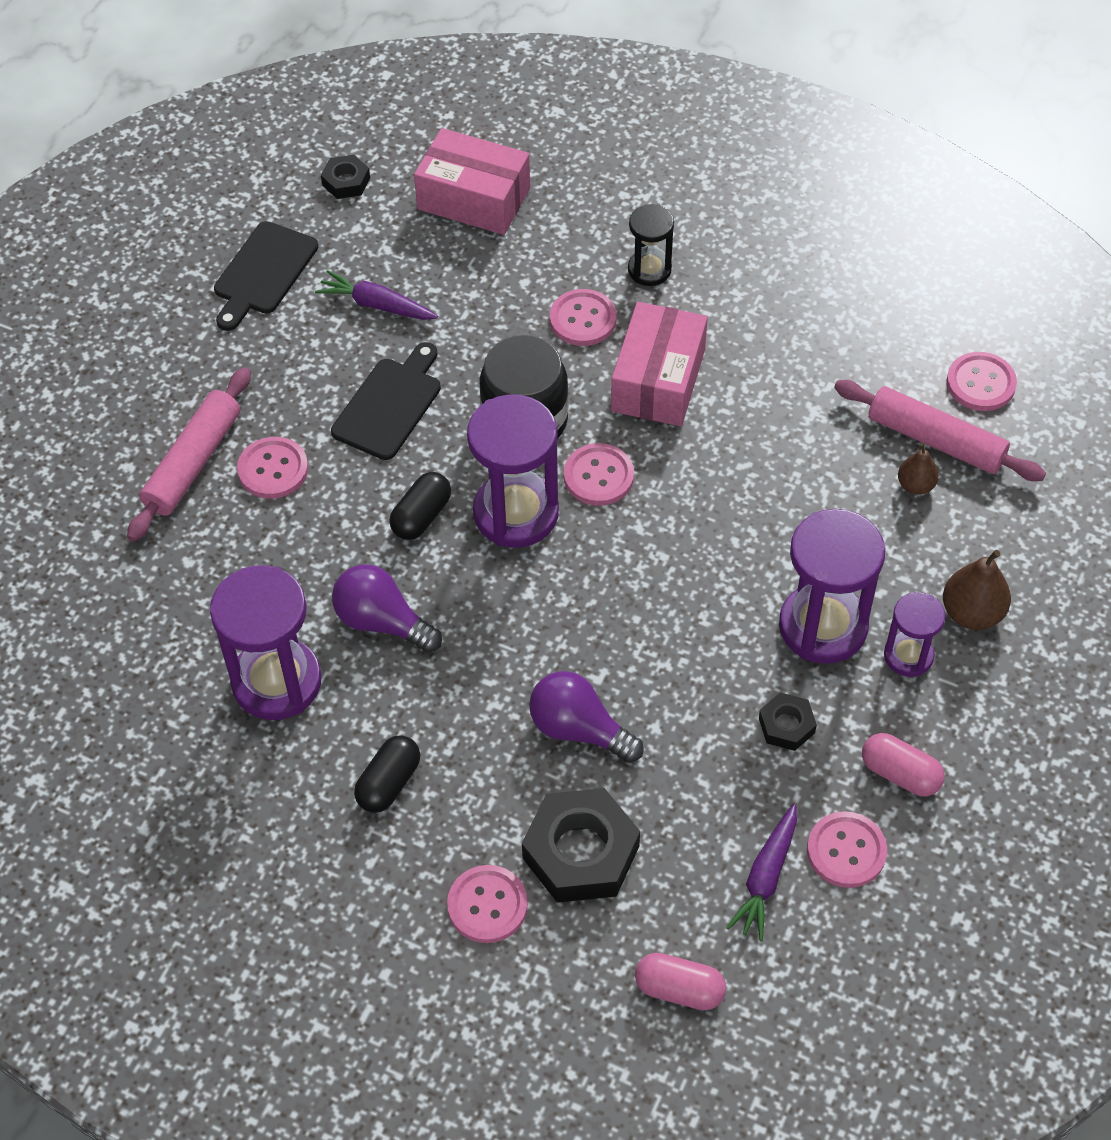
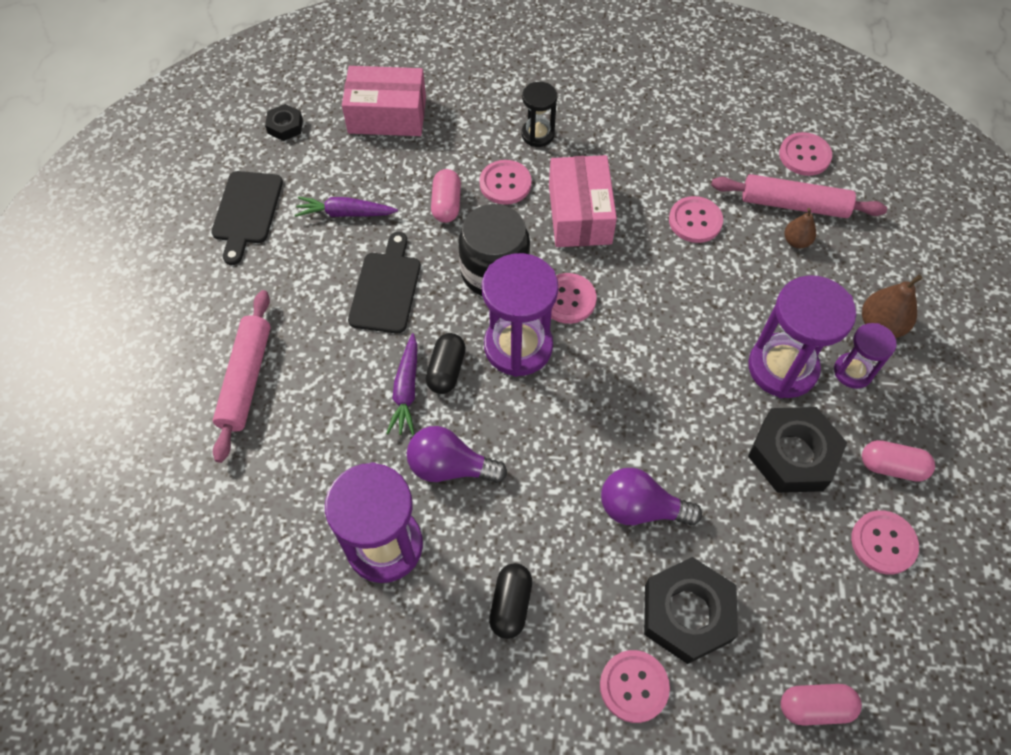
camera: 20 degrees left, 5 degrees up
pink button [237,437,308,499] -> pink button moved to [669,196,723,243]
purple carrot [726,803,797,941] -> purple carrot moved to [386,333,417,435]
black nut [759,692,817,751] -> black nut [748,407,847,493], size x1.96
none -> pink capsule [431,169,461,223]

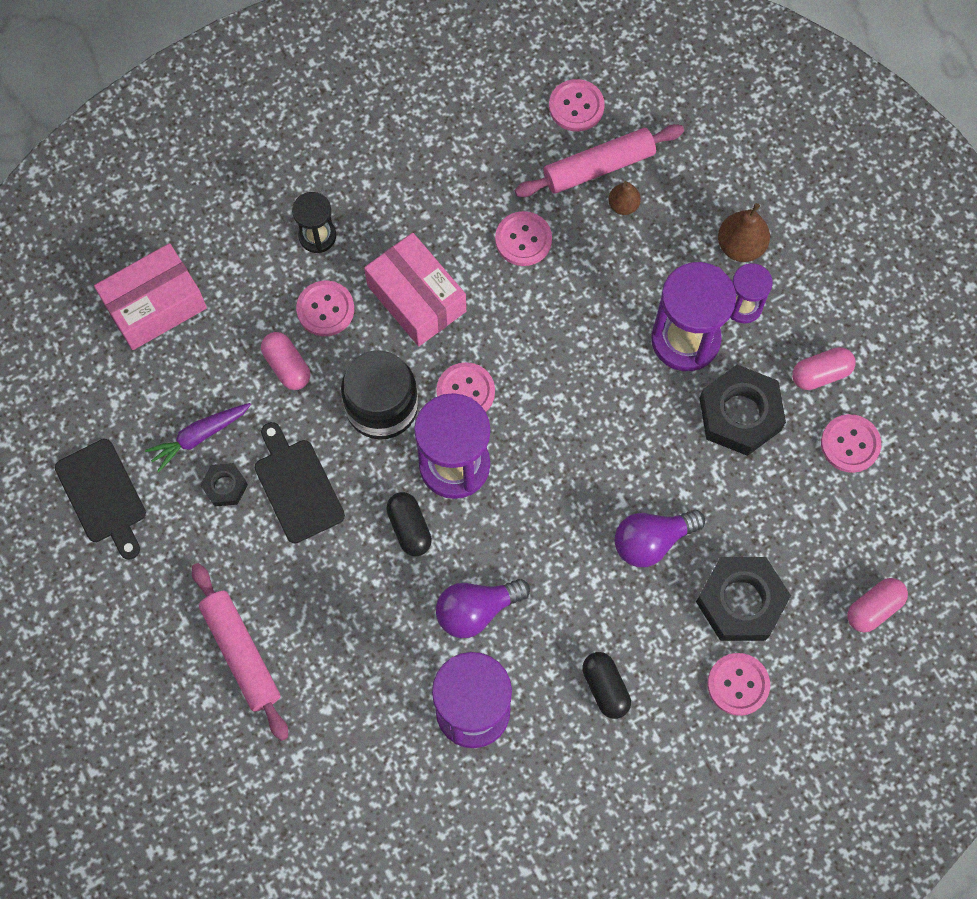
camera: 35 degrees left, 10 degrees up
black nut [265,104,303,141] -> black nut moved to [200,463,248,506]
purple carrot [386,333,417,435] -> none

